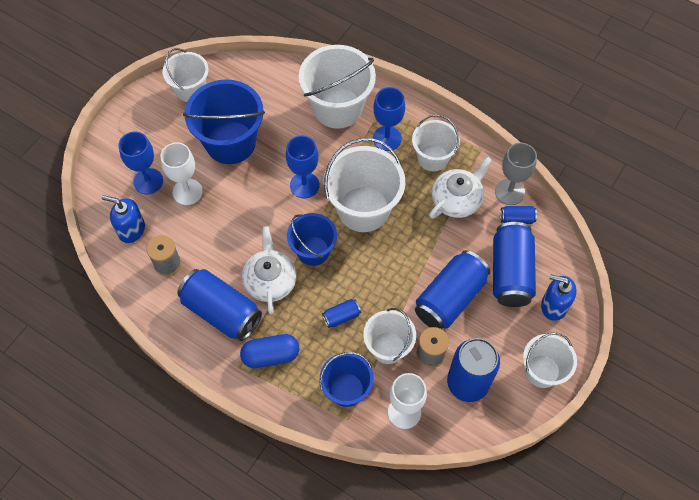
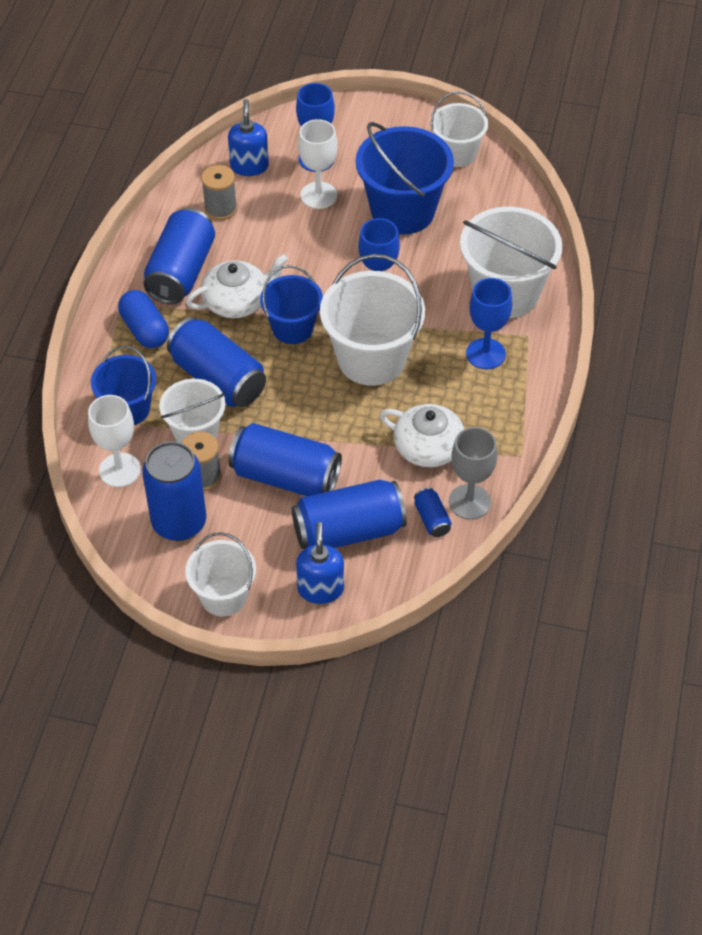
camera: 70 degrees right, 10 degrees down
blue can [322,299,361,328] -> blue can [167,317,266,407], size x2.21
white bucket [412,114,460,171] -> none

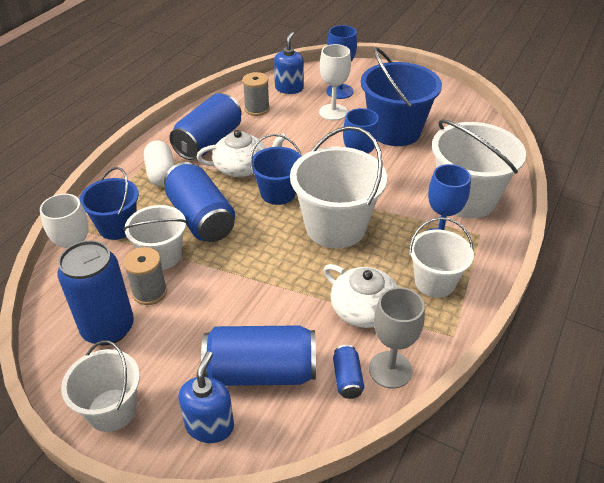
camera: 15 degrees right, 10 degrees down
blue capsule [118,290,169,348] -> white capsule [144,141,175,187]
blue can [228,423,342,496] -> none
white bucket [431,91,488,167] -> white bucket moved to [409,217,474,298]

